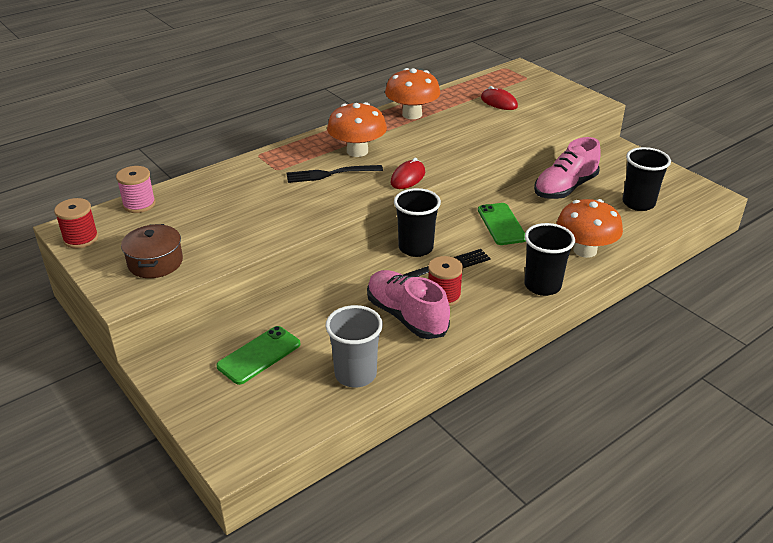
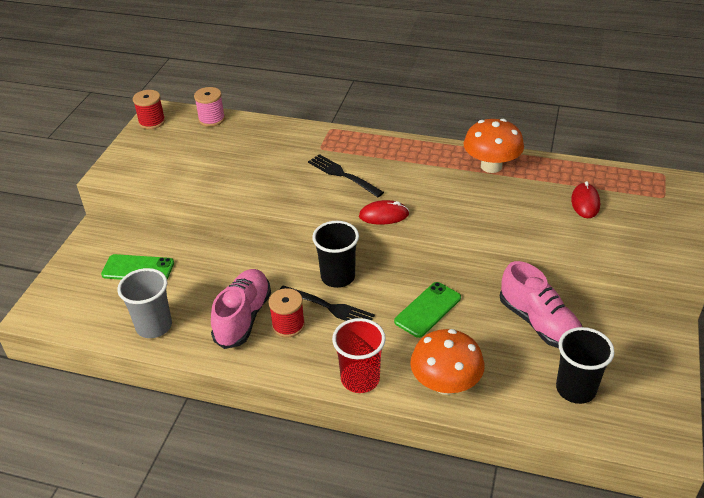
camera: 55 degrees right, 5 degrees up
brown pot [121,224,183,278] -> none
orange mushroom [327,102,387,157] -> none
black cup [524,223,575,296] -> red cup [332,318,386,393]
pink shoe [534,137,601,199] -> pink shoe turned 135 degrees counterclockwise [500,261,582,348]

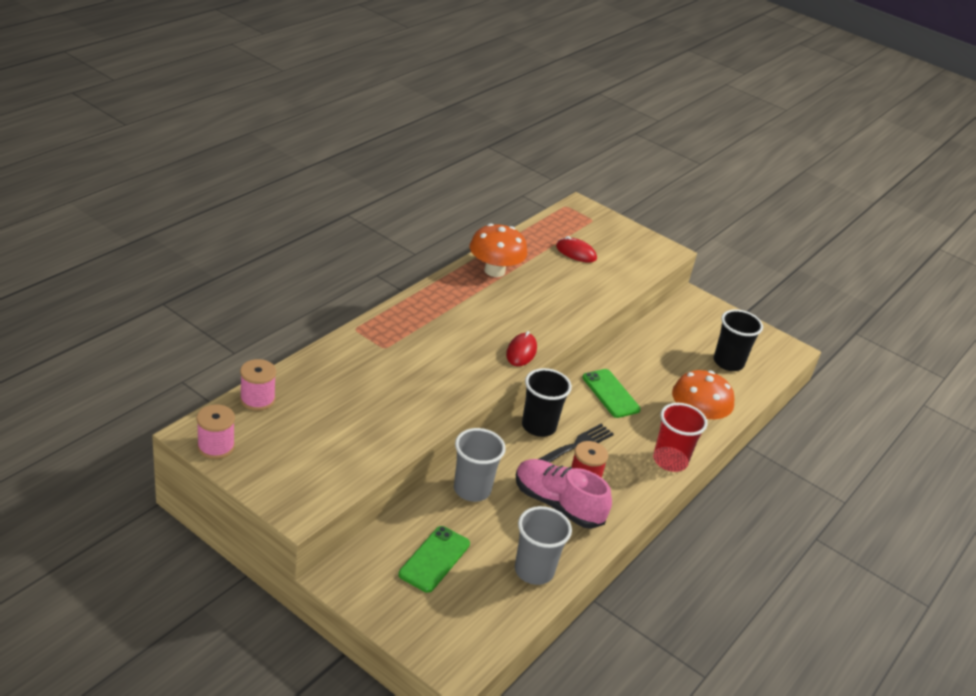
camera: 75 degrees left, 5 degrees down
red spool [133,90,165,129] -> pink spool [196,404,235,459]
black fork [308,154,384,197] -> none
pink shoe [500,261,582,348] -> none
none -> grey cup [454,428,506,502]

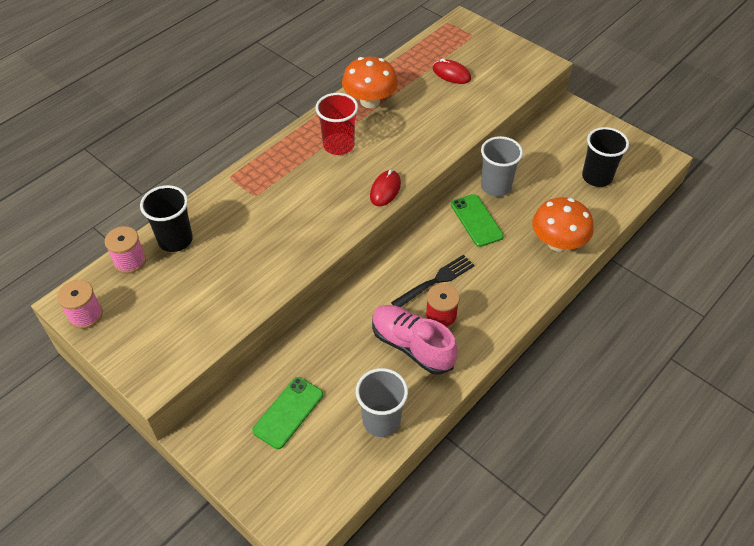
camera: 10 degrees right, 15 degrees up
grey cup [454,428,506,502] -> grey cup moved to [481,136,523,197]
black cup [522,368,572,437] -> black cup moved to [140,185,193,252]
red cup [653,403,707,472] -> red cup moved to [316,93,358,155]

